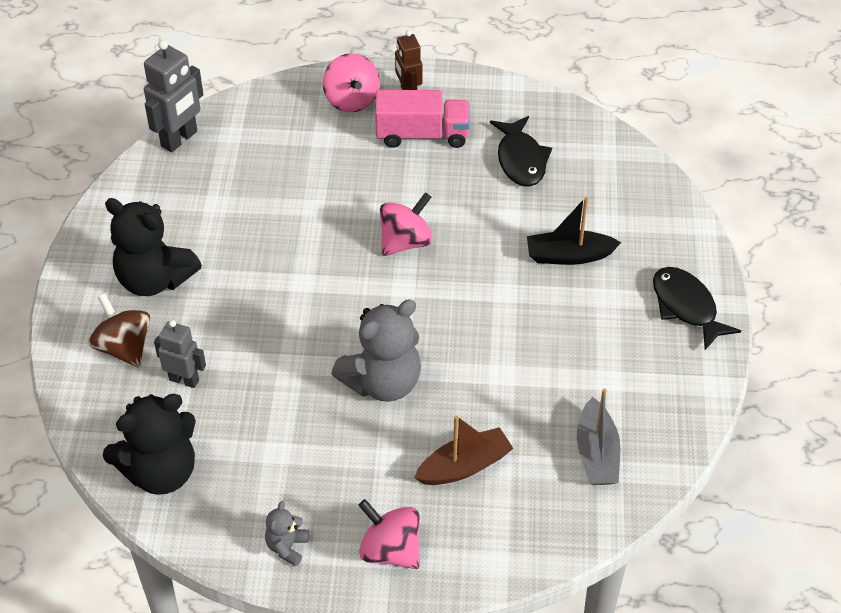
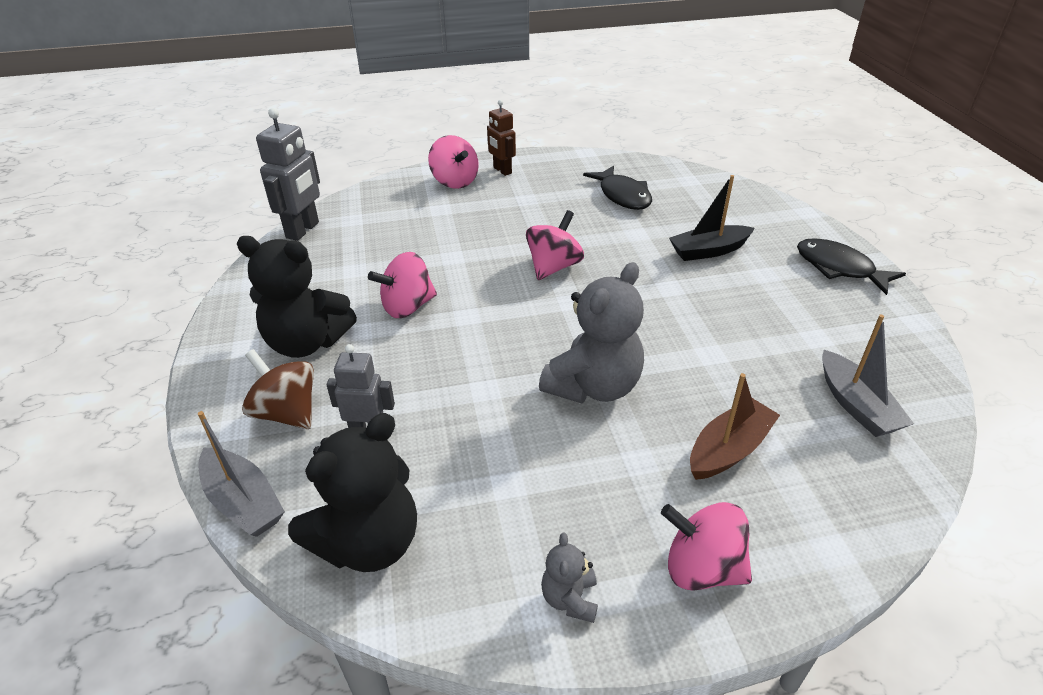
camera: 15 degrees left, 10 degrees down
pink truck [375,90,470,148] -> none
none -> grey boat [198,411,285,537]
none -> pink spinning top [368,252,437,318]

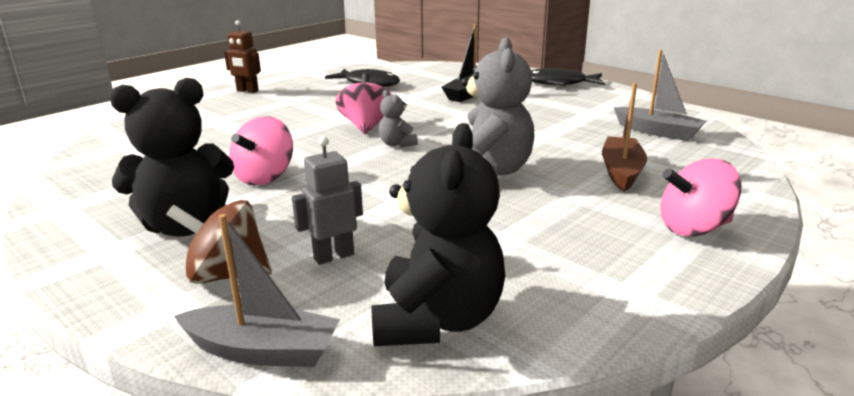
camera: 35 degrees left, 15 degrees down
grey robot [256,108,320,241] -> none
pink spinning top [428,135,479,189] -> none
grey teddy bear [541,533,598,623] -> grey teddy bear moved to [379,90,418,147]

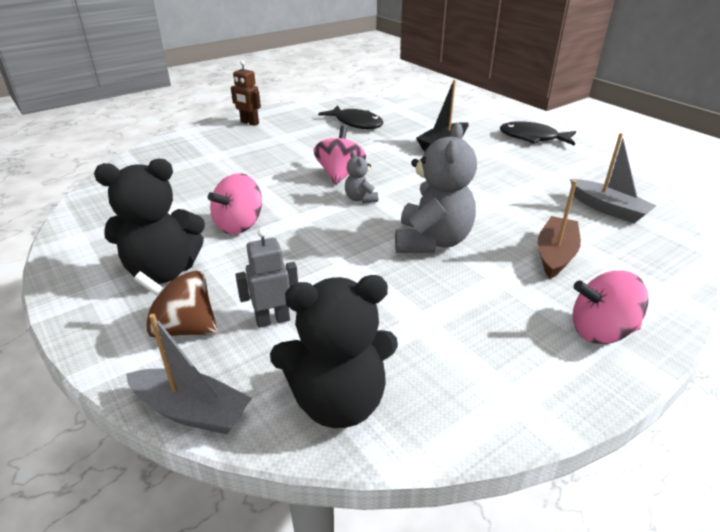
camera: 10 degrees right, 10 degrees up
black teddy bear [371,123,505,346] -> black teddy bear turned 60 degrees clockwise [270,275,398,428]

